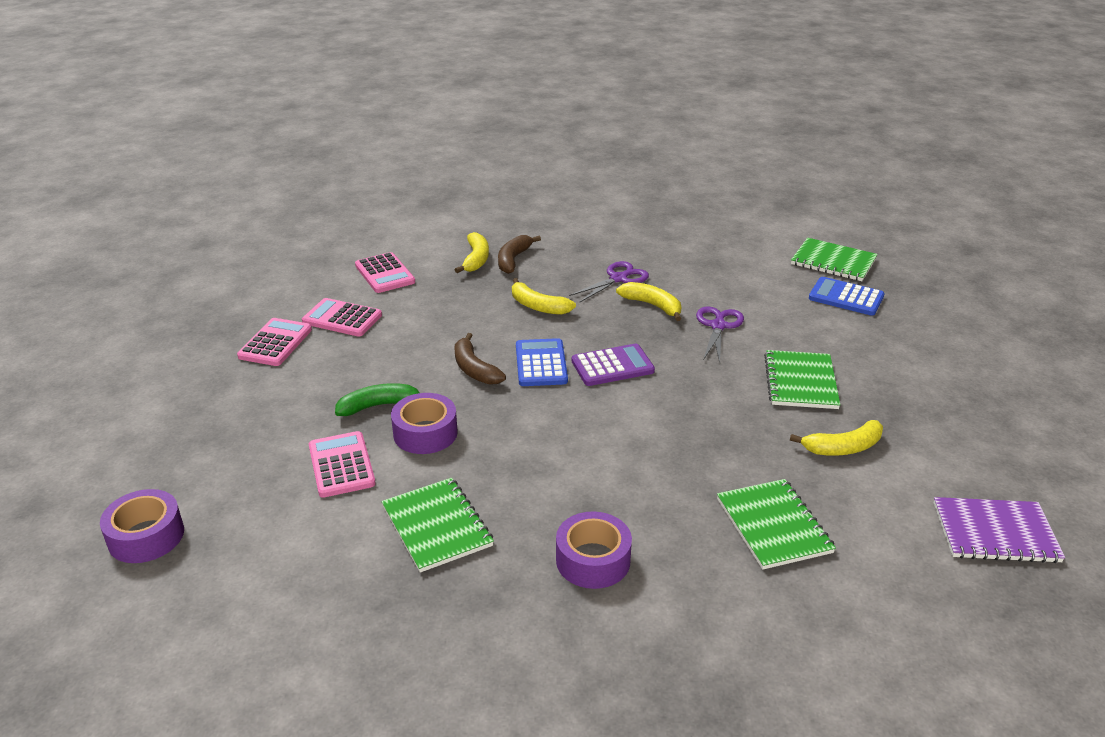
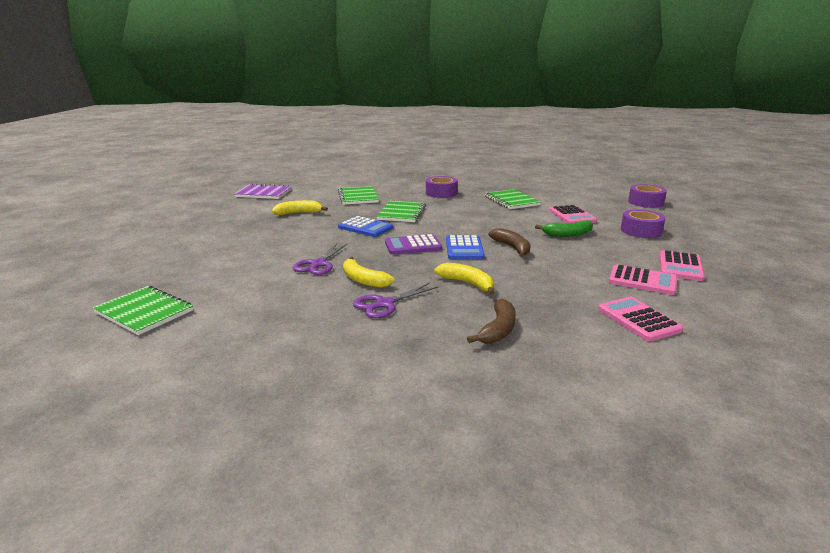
camera: 175 degrees left, 10 degrees down
purple tape [391,393,458,454] -> purple tape moved to [621,209,665,238]
yellow banana [455,232,489,273] -> none
green notebook [764,350,840,409] -> green notebook moved to [376,201,426,222]
blue calculator [809,277,884,316] -> blue calculator moved to [338,216,393,237]

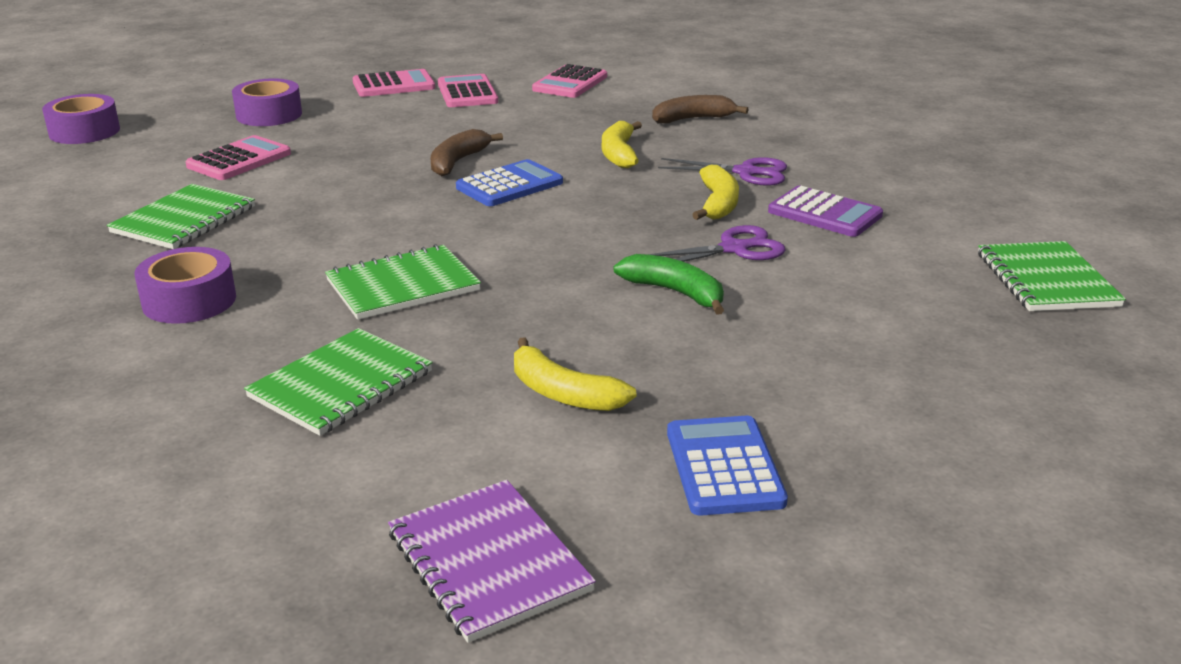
camera: 130 degrees left, 5 degrees up
blue calculator [338,216,393,237] -> blue calculator moved to [667,416,788,516]
purple calculator [385,234,442,255] -> purple calculator moved to [768,186,883,237]
green banana [535,220,593,237] -> green banana moved to [613,254,724,314]

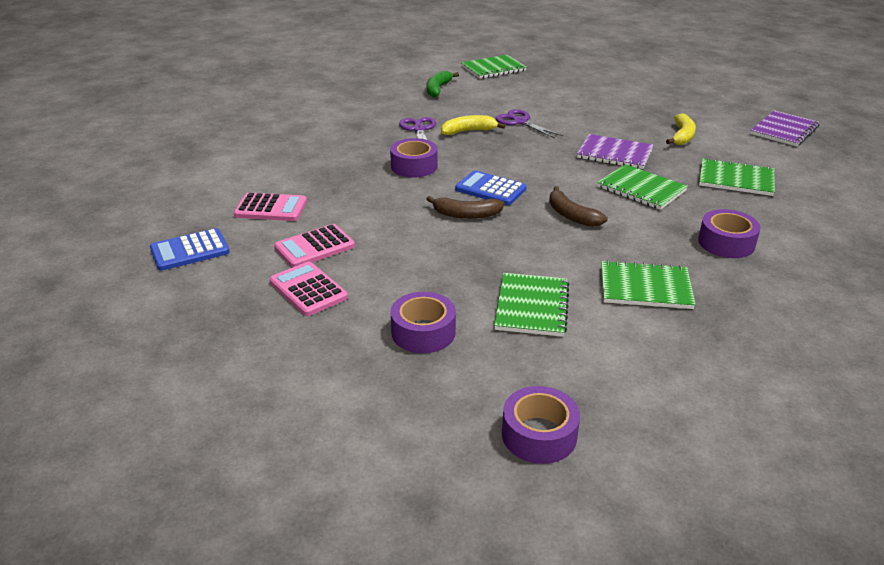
camera: 110 degrees left, 5 degrees up
pink calculator [185,135,291,180] -> green notebook [494,273,570,337]
yellow banana [602,121,642,168] -> purple tape [390,138,438,177]
green banana [613,254,724,314] -> green banana moved to [427,71,459,97]
brown banana [652,95,749,123] -> brown banana moved to [549,186,608,227]
blue calculator [667,416,788,516] -> blue calculator moved to [150,228,230,271]
purple calculator [768,186,883,237] -> none
none -> purple notebook [577,134,653,169]

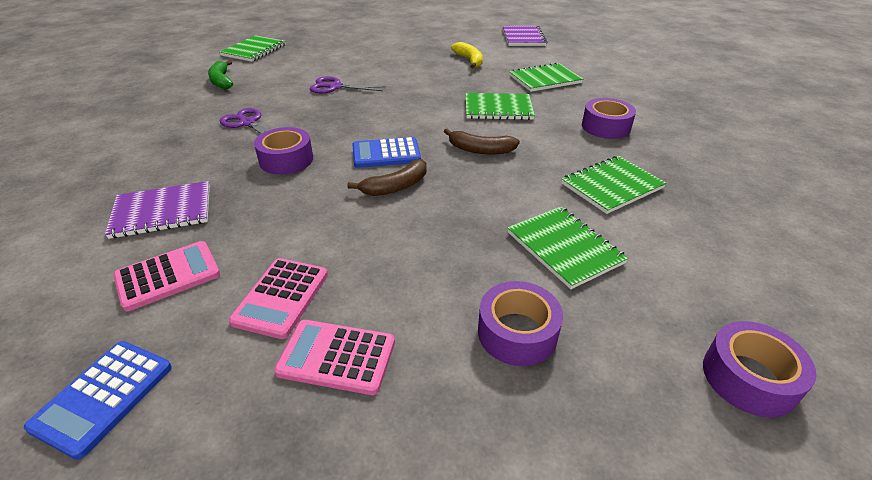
camera: 40 degrees left, 5 degrees up
yellow banana [441,115,506,135] -> none
purple notebook [577,134,653,169] -> purple notebook moved to [105,181,210,239]

